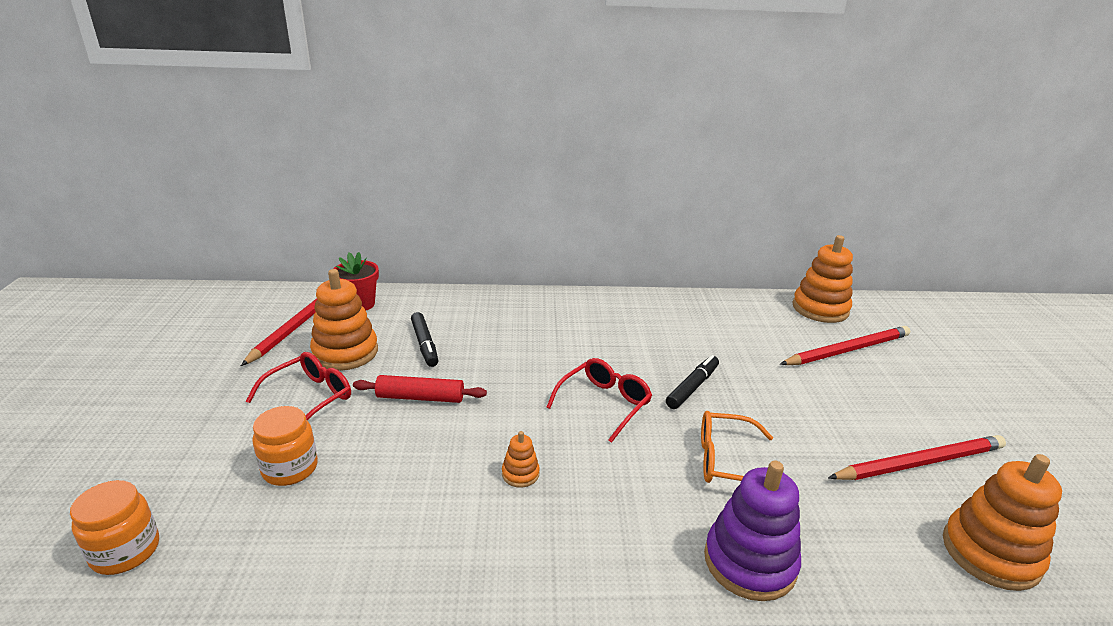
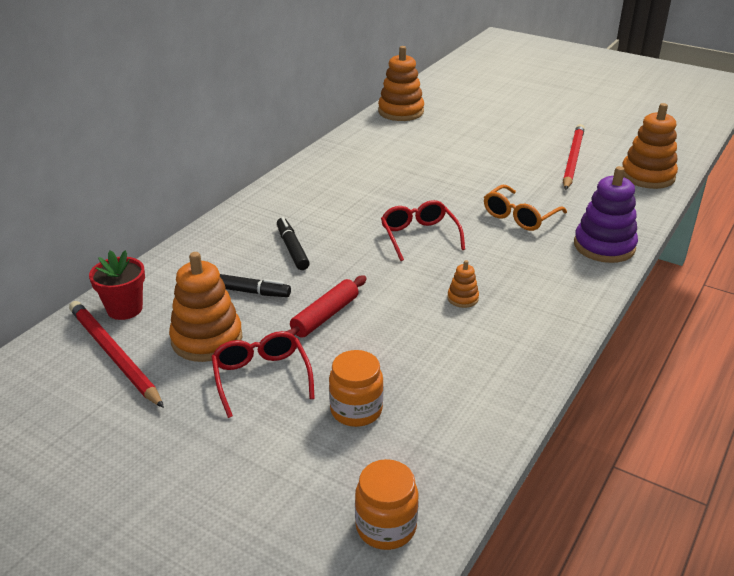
camera: 55 degrees left, 5 degrees up
black marker [666,355,719,409] -> black marker moved to [277,217,310,270]
red pencil [780,326,910,365] -> none

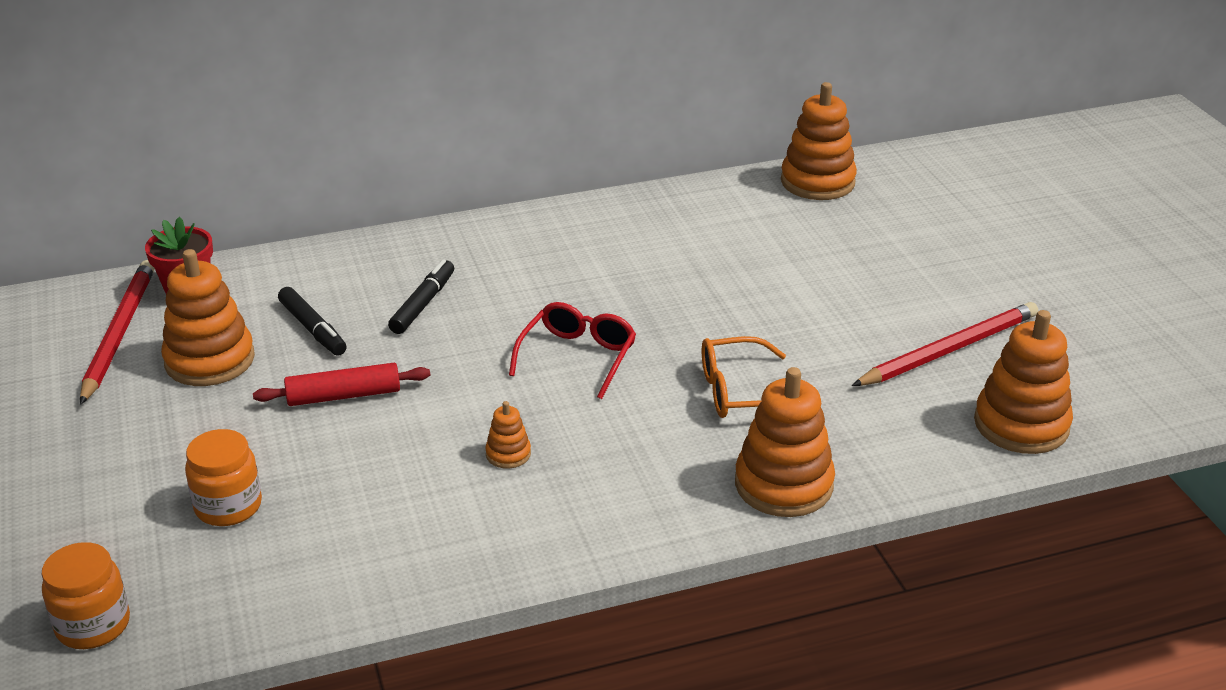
camera: 40 degrees right, 0 degrees up
red glasses [211,331,315,418] -> none
purple stacking toy [574,166,638,263] -> orange stacking toy [735,367,835,517]

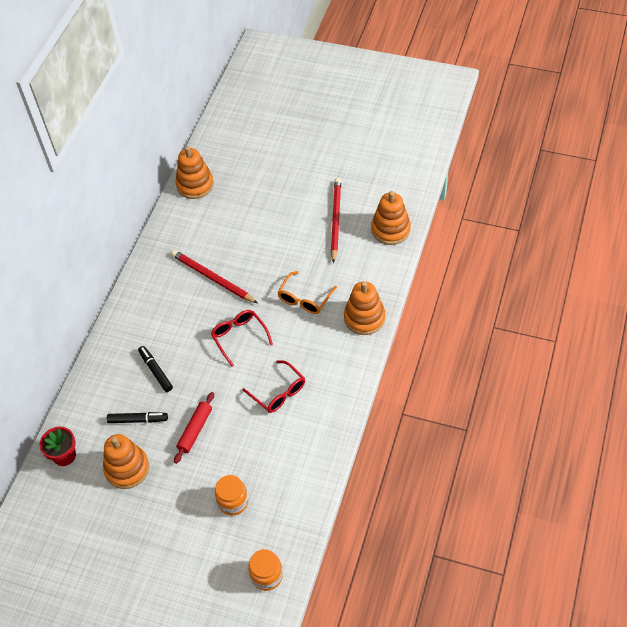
camera: 50 degrees left, 20 degrees up
red pencil [80,260,155,405] -> red pencil moved to [171,250,258,303]
orange stacking toy [485,401,531,469] -> red glasses [242,360,305,413]

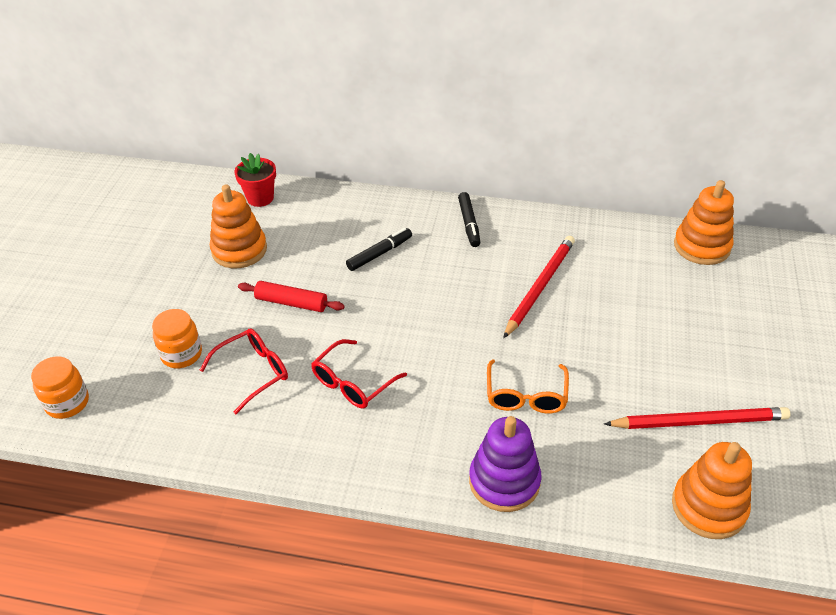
camera: 80 degrees right, 10 degrees down
black marker [107,412,168,423] -> black marker moved to [458,192,481,247]
red glasses [211,310,273,367] -> red glasses moved to [200,329,288,414]
orange glasses [277,271,337,314] -> orange glasses turned 105 degrees counterclockwise [487,359,569,413]
orange stacking toy [344,281,385,335] -> purple stacking toy [469,416,541,512]

